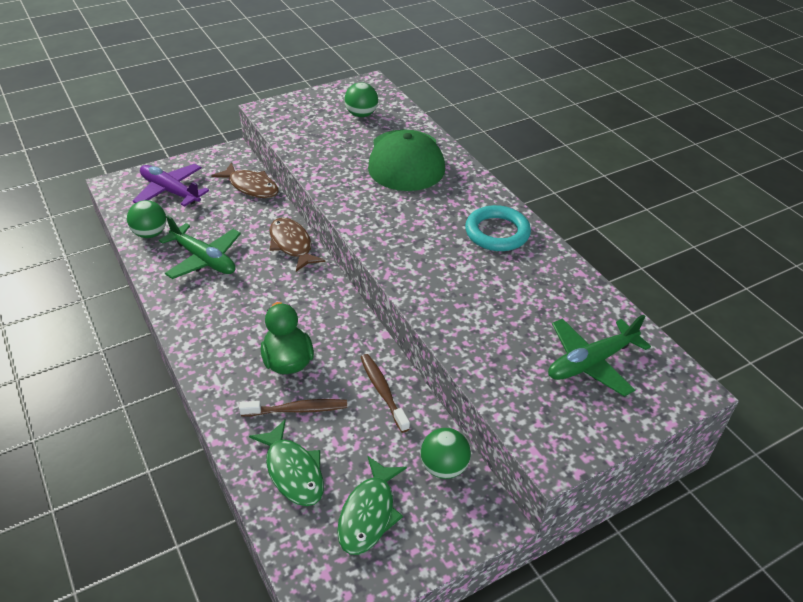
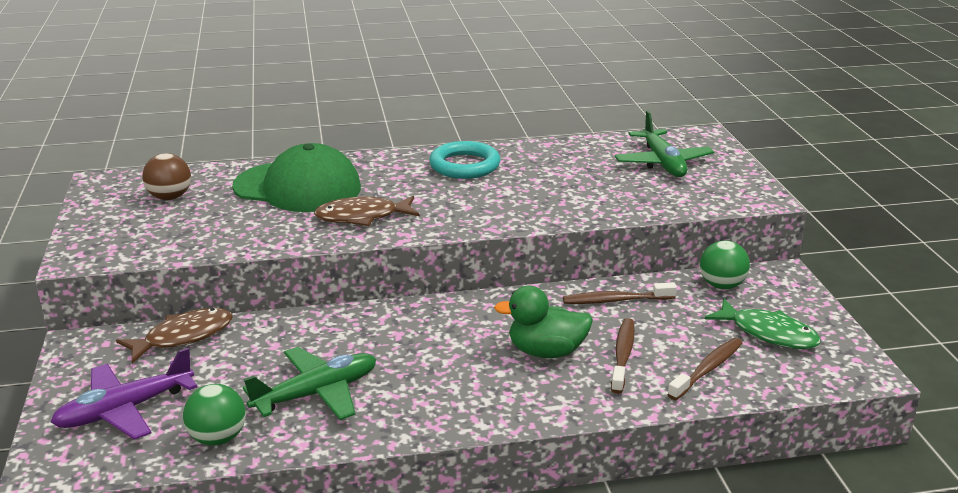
camera: 70 degrees left, 15 degrees down
green fish [249,420,324,506] -> brown toothbrush [667,338,742,400]
brown fish [269,218,326,272] -> brown fish moved to [314,196,419,226]
green ball [344,82,378,117] -> brown ball [142,153,191,200]

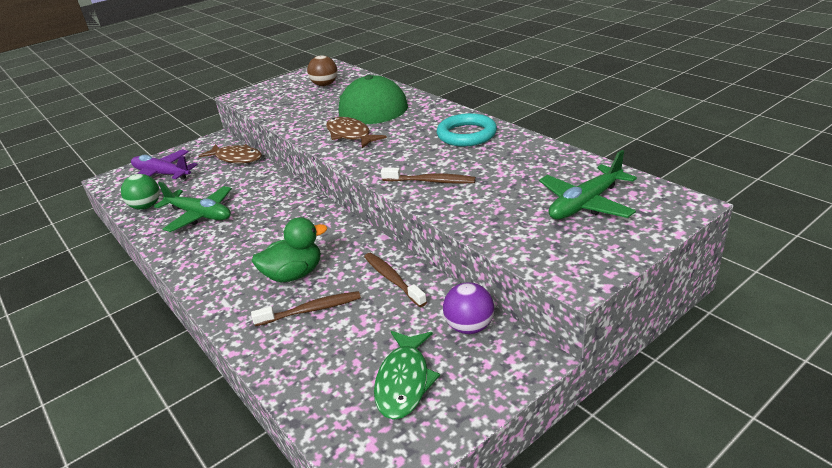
camera: 65 degrees right, 5 degrees up
green duck [494,285,593,358] -> green duck turned 90 degrees clockwise [252,217,327,282]
brown toothbrush [667,338,742,400] -> brown toothbrush moved to [381,167,476,184]
green ball [700,240,750,289] -> purple ball [443,282,494,334]

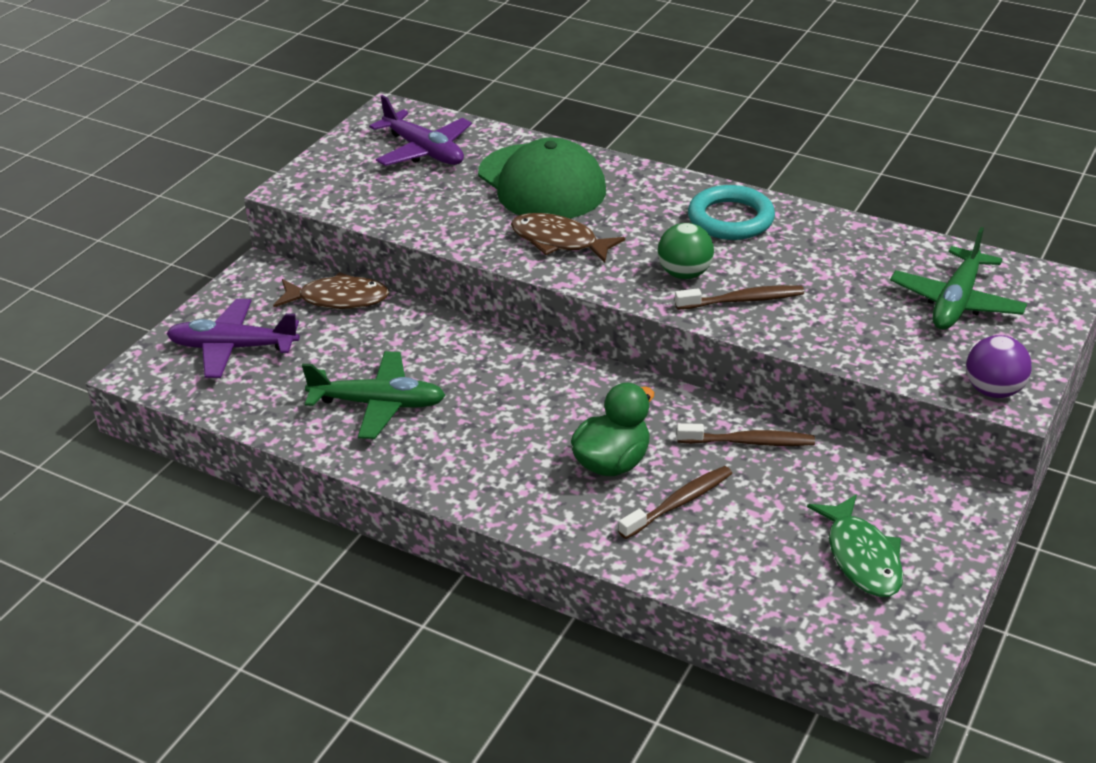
camera: 25 degrees left, 5 degrees up
green ball [121,174,160,210] -> green ball moved to [658,223,714,279]
brown ball [307,55,337,86] -> purple plane [369,95,472,166]
brown toothbrush [364,253,427,307] -> brown toothbrush turned 150 degrees clockwise [677,423,815,446]
purple ball [443,282,494,334] -> purple ball moved to [966,335,1032,398]

